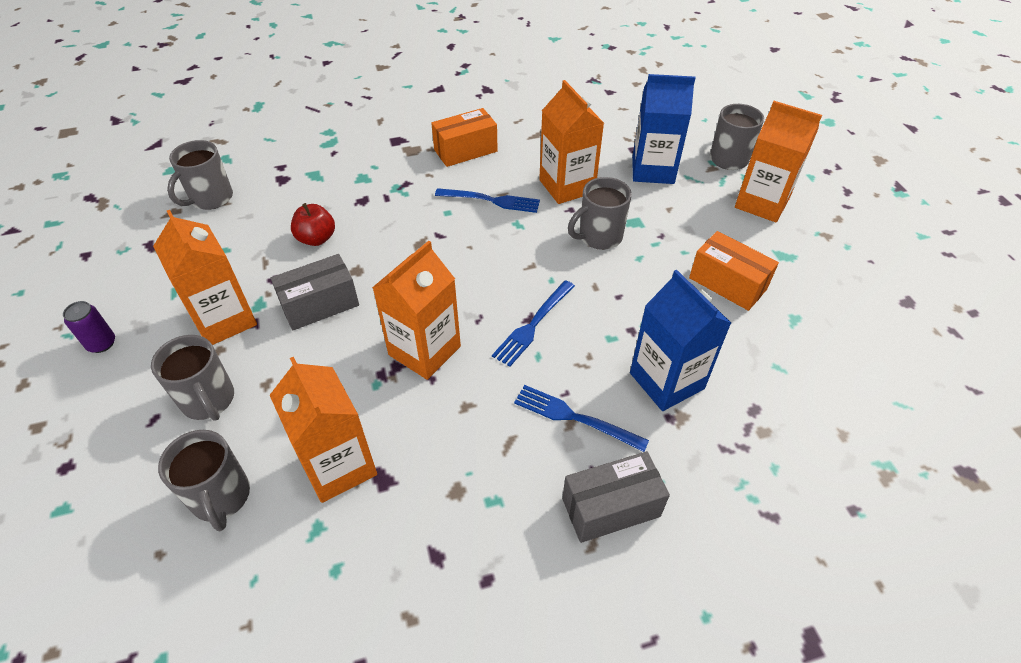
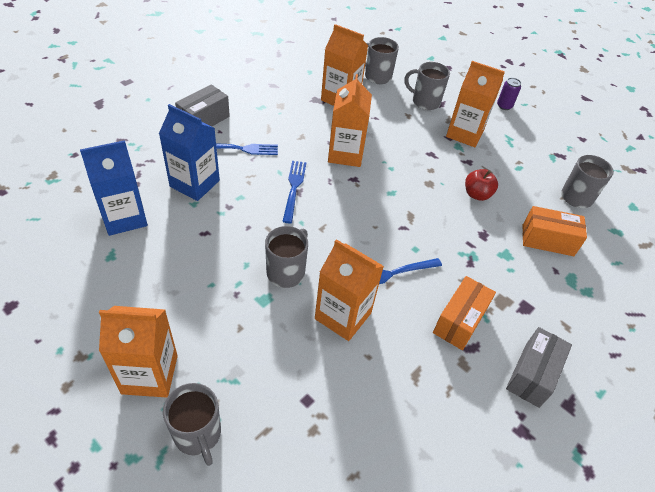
camera: 145 degrees right, 0 degrees up
grey box [270,254,359,331] -> grey box moved to [506,327,572,408]
blue carton [632,74,695,184] -> blue carton moved to [80,140,148,236]
orange box [689,231,779,311] -> orange box moved to [523,206,587,256]

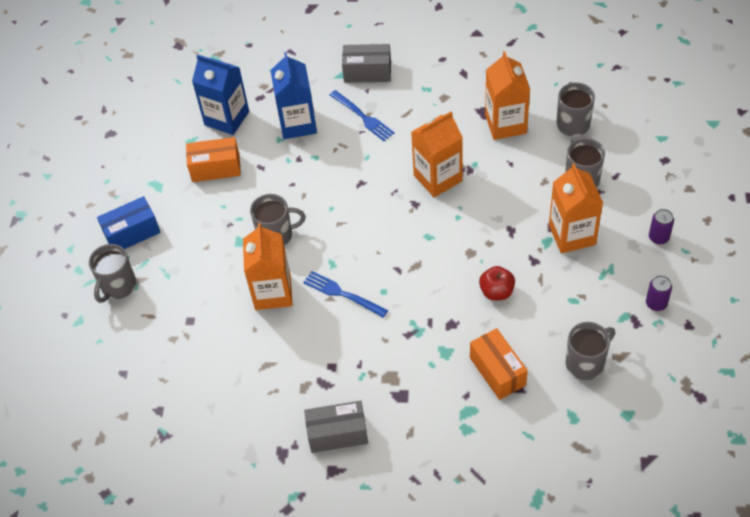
camera: 60 degrees right, 5 degrees up
orange carton [99,306,178,398] -> blue box [97,196,161,249]
blue fork [282,161,307,223] -> none
orange box [433,276,496,350] -> orange box moved to [186,137,241,182]
none -> purple can [646,275,672,311]

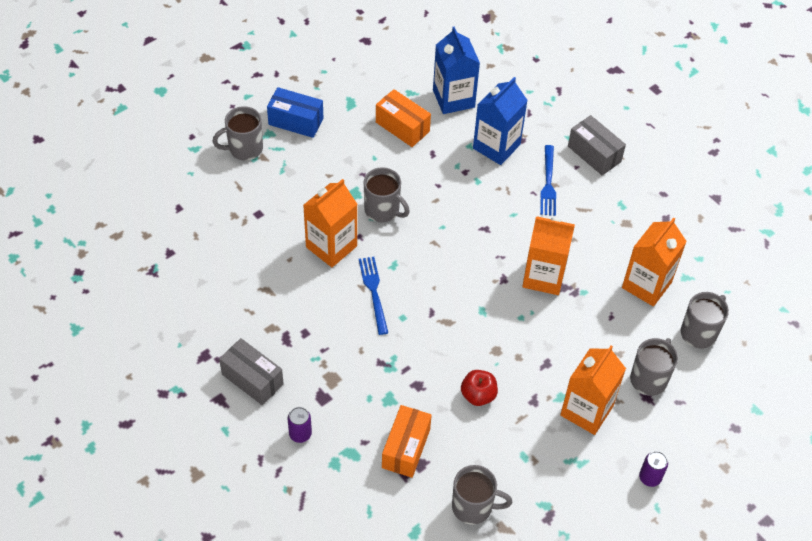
camera: 40 degrees right, 0 degrees up
purple can [646,275,672,311] -> purple can moved to [288,407,312,443]

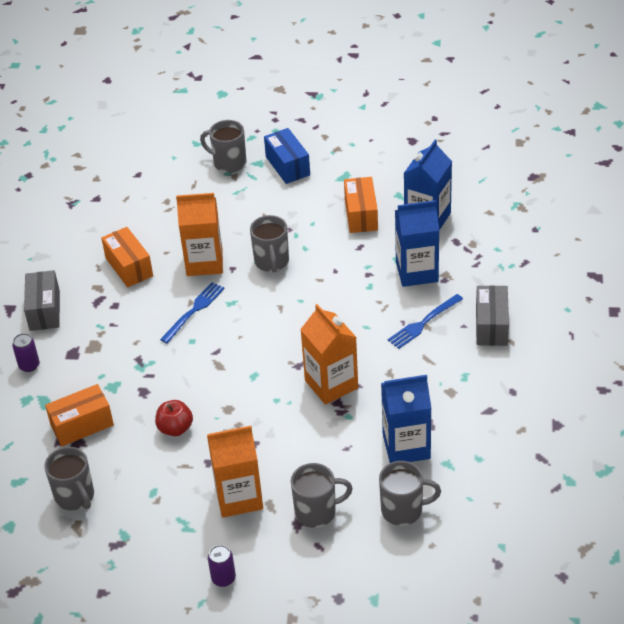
camera: 50 degrees right, 10 degrees down
orange carton [622,217,687,307] -> blue carton [381,375,431,463]
none -> orange box [101,227,153,287]

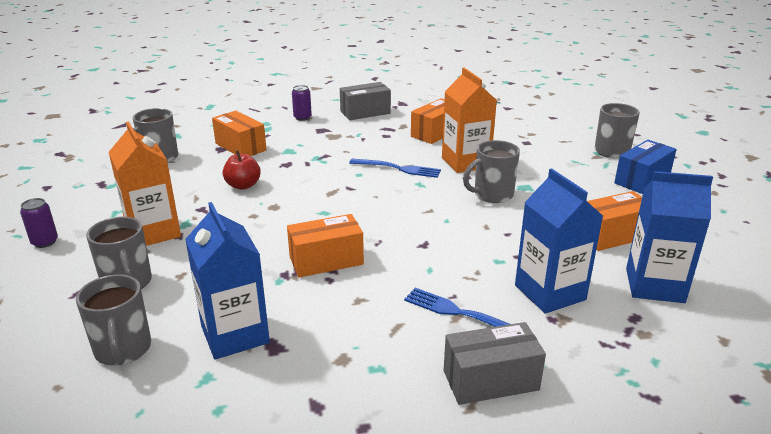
camera: 70 degrees right, 15 degrees down
orange carton [300,304,358,405] -> orange box [287,214,364,278]

